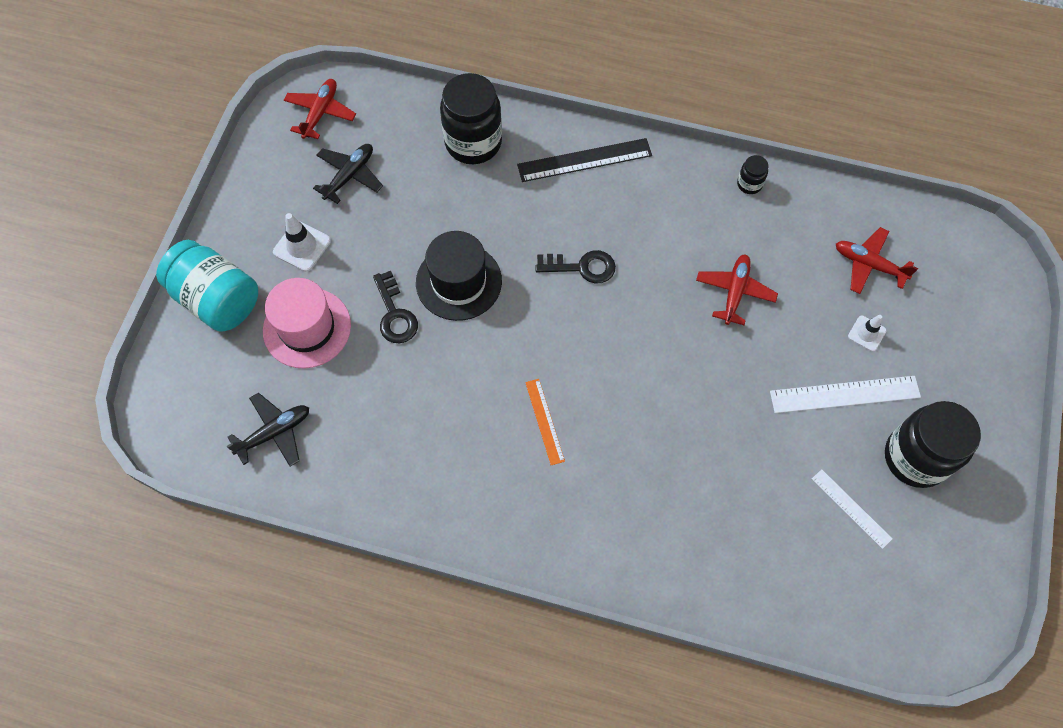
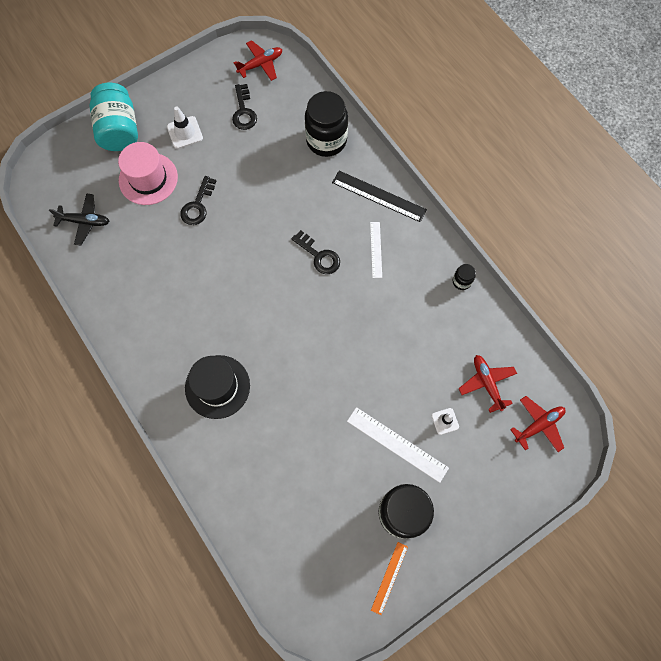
camera: 40 degrees right, 5 degrees up
black plane [313,144,383,204] -> black key [232,84,257,130]
black hat [416,231,502,321] -> black hat moved to [185,355,250,419]
orange ruler [525,379,565,465] -> orange ruler moved to [371,542,408,615]
red plane [696,254,778,325] -> red plane moved to [510,396,566,452]
white ruler [812,469,893,549] -> white ruler moved to [370,222,382,278]

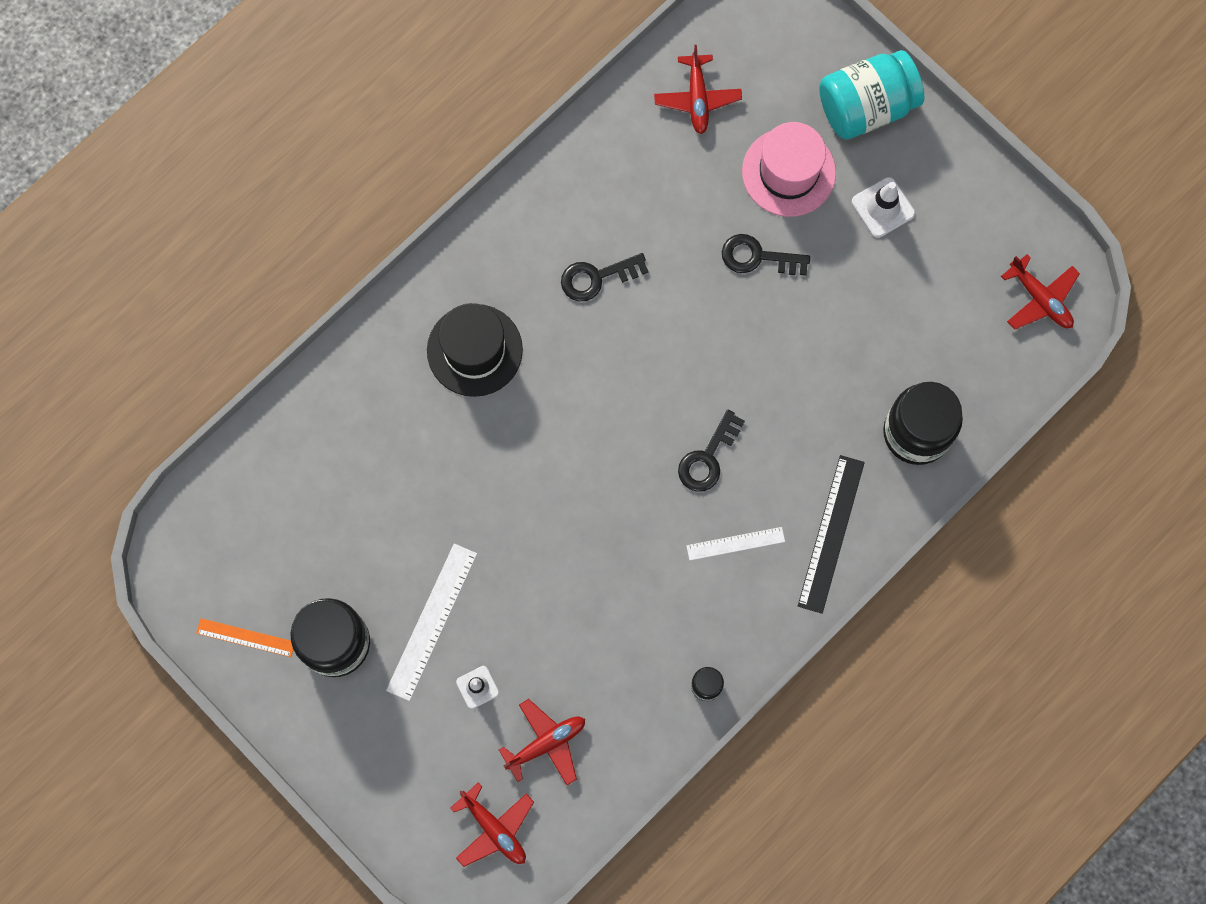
camera: 80 degrees right, 5 degrees up
black plane [49,194,110,245] -> red plane [654,45,742,134]
black key [232,84,257,130] -> black key moved to [561,253,649,301]

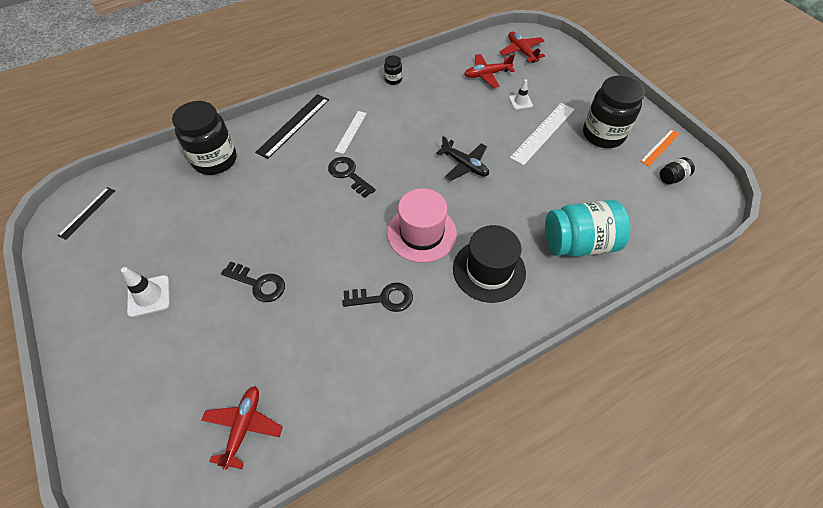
camera: 165 degrees left, 20 degrees down
orange ruler [196,618,293,657] -> orange ruler turned 75 degrees counterclockwise [640,129,679,166]
black key [678,410,745,492] -> black key turned 90 degrees counterclockwise [328,157,376,198]
white ruler [686,527,785,560] -> white ruler turned 75 degrees counterclockwise [335,111,367,154]
pink hat [742,122,836,217] -> pink hat moved to [387,188,457,263]
turquoise jar [819,50,924,140] -> turquoise jar moved to [545,200,631,257]
red plane [1001,254,1080,330] -> black ruler [57,187,115,240]
none -> black plane [436,136,489,181]
none -> black jar [660,157,695,185]

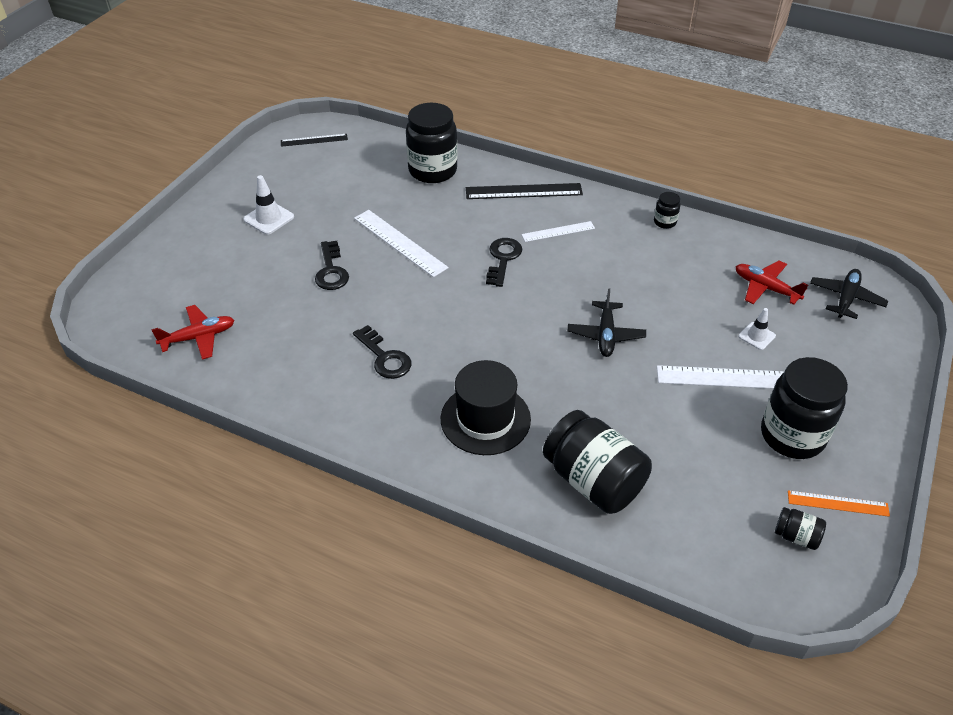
camera: 55 degrees right, 10 degrees down
pink hat [387,188,457,263] -> none
red plane [500,32,545,63] -> black plane [810,269,888,319]
turquoise jar [545,200,631,257] -> black jar [543,410,652,514]
none -> white ruler [354,210,449,277]

